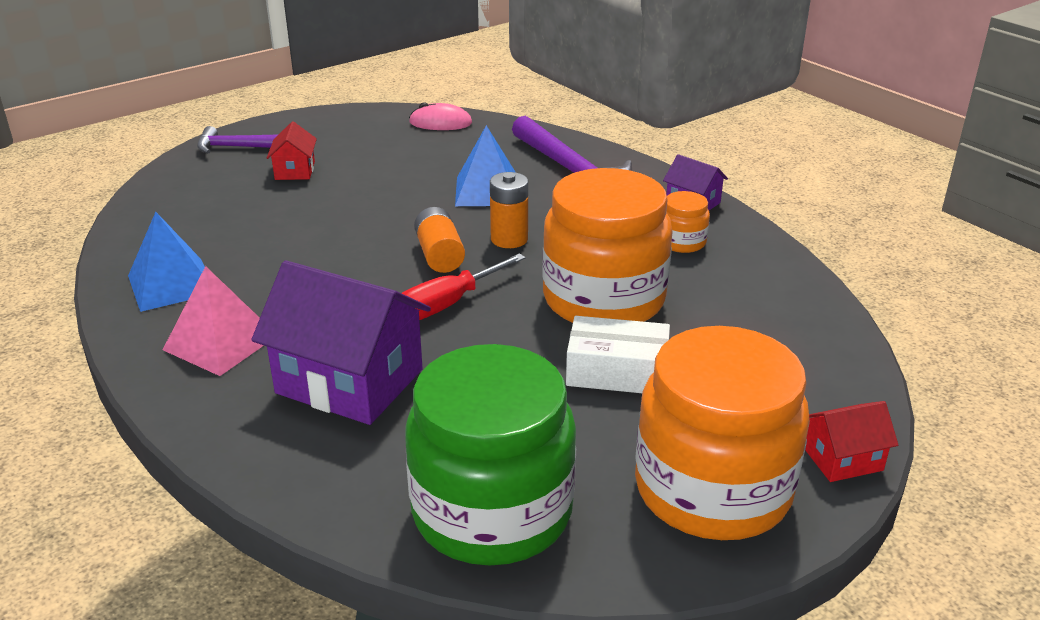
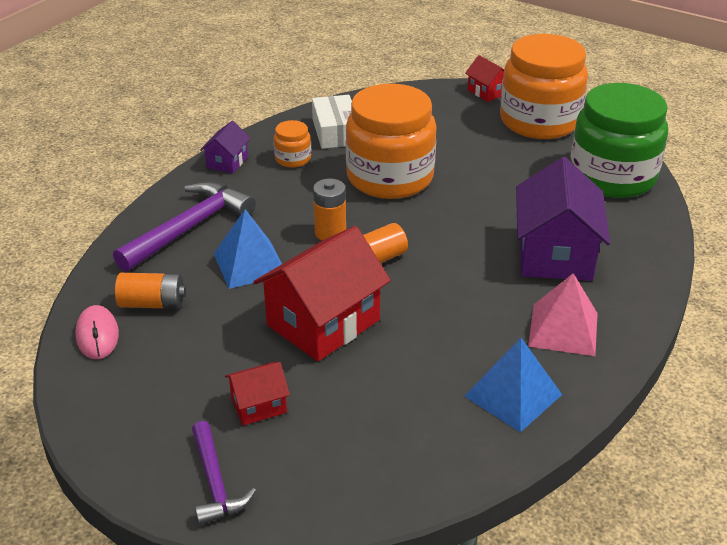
camera: 110 degrees left, 5 degrees up
red screwdriver [402,253,526,320] -> none
white box [566,316,670,393] -> white box moved to [312,95,352,149]
none -> orange battery [115,273,186,309]
none -> red house [253,226,391,361]

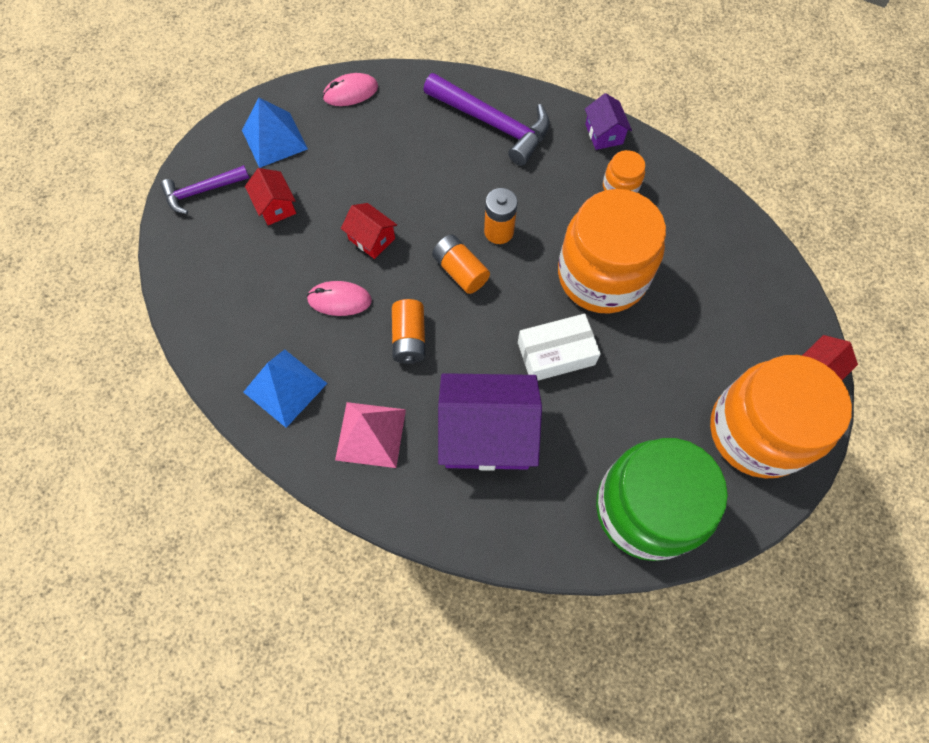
camera: 85 degrees right, 30 degrees up
orange battery [115,273,186,309] -> orange battery moved to [392,299,426,364]
purple house [200,121,251,173] -> purple house turned 60 degrees clockwise [585,93,632,150]
blue pyramid [214,209,282,289] -> blue pyramid moved to [242,98,308,168]
red house [253,226,391,361] -> red house [341,203,397,259], size x0.49
white box [312,95,352,149] -> white box moved to [518,314,601,380]
none -> pink mouse [306,281,372,316]

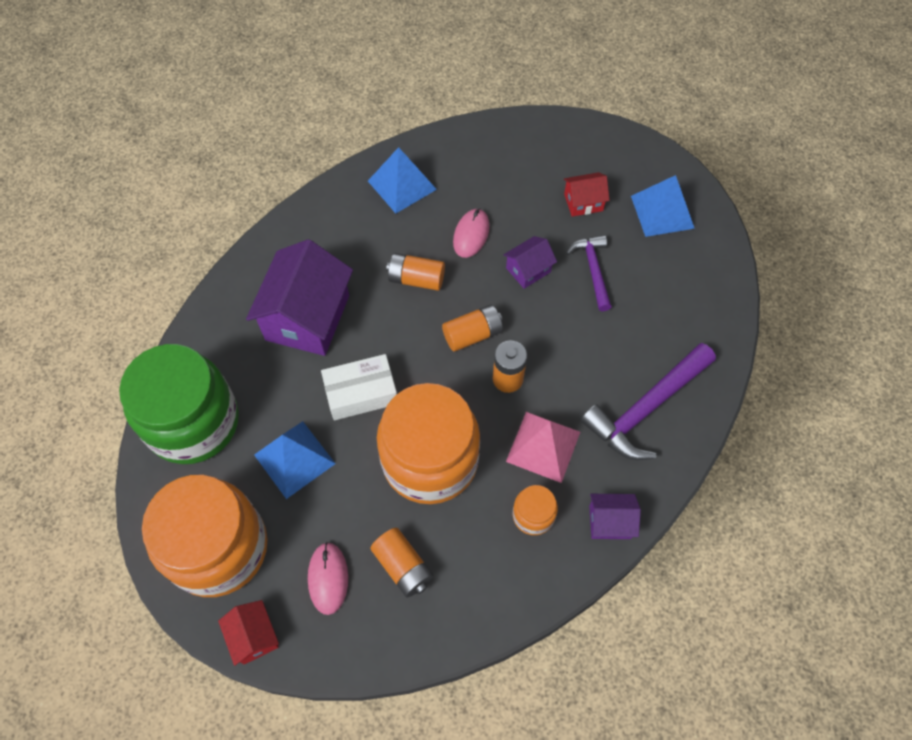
camera: 105 degrees right, 5 degrees down
purple hammer [160,165,249,214] -> purple hammer moved to [566,235,612,311]
pink mouse [323,73,378,106] -> pink mouse moved to [308,542,348,615]
pink pyramid [335,402,406,468] -> pink pyramid moved to [506,412,580,483]
red house [341,203,397,259] -> purple house [503,236,557,289]
white box [518,314,601,380] -> white box turned 75 degrees clockwise [321,354,397,420]
none -> blue pyramid [254,421,336,499]
none -> orange battery [370,528,434,598]

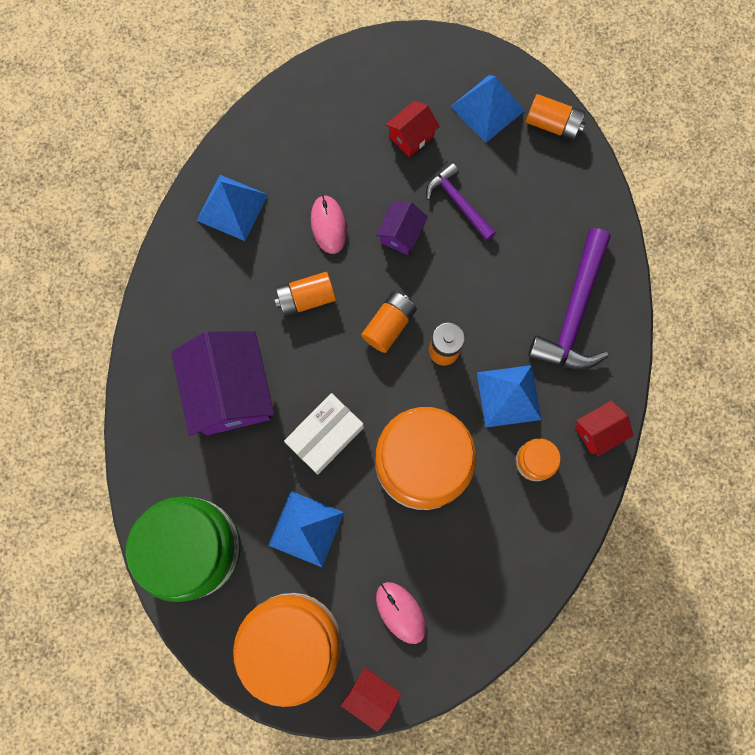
camera: 30 degrees left, 15 degrees up
orange battery [370,528,434,598] -> orange battery moved to [526,94,585,140]
pink pyramid [506,412,580,483] -> blue pyramid [477,365,541,427]
purple house [589,494,641,539] -> red house [575,400,634,456]

